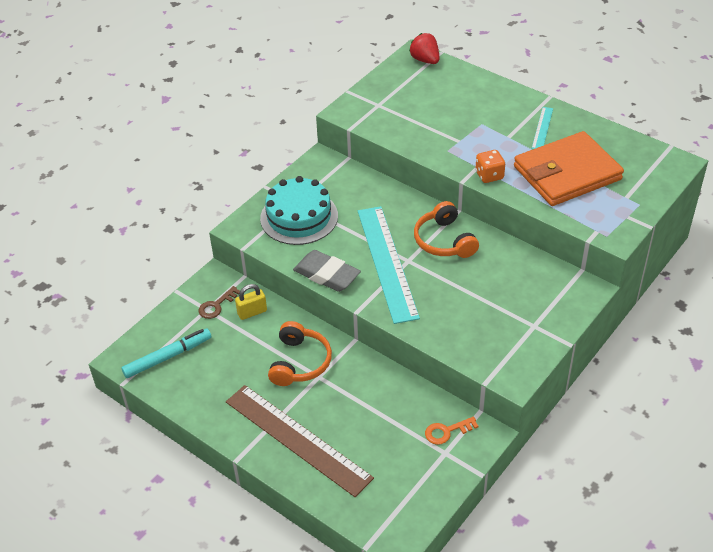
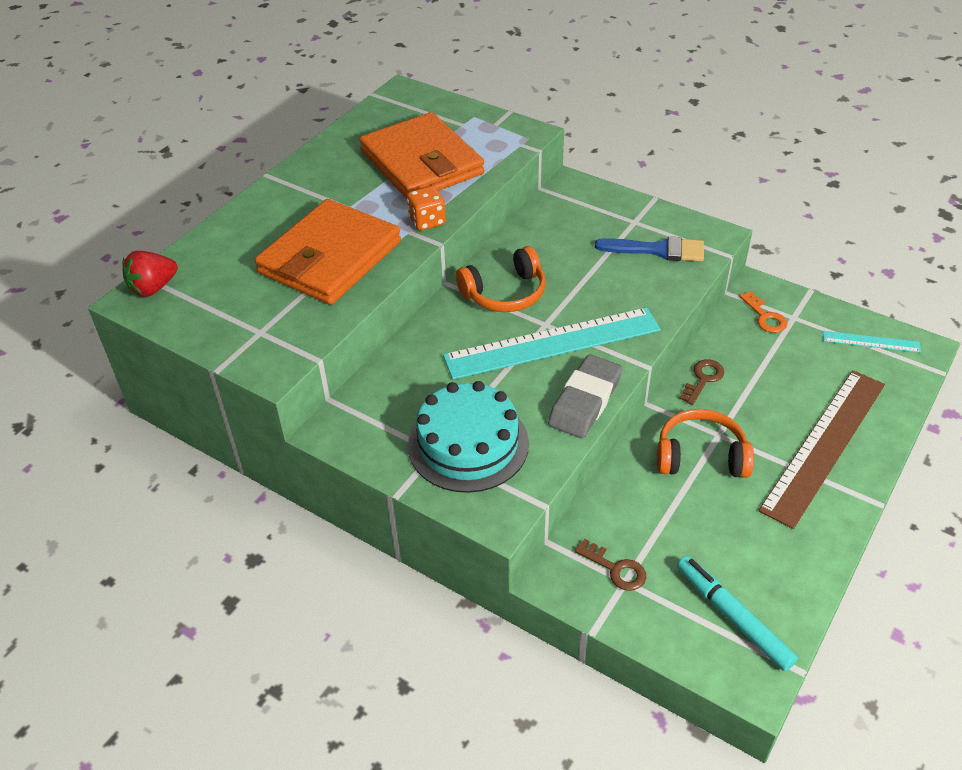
camera: 95 degrees left, 0 degrees up
yellow padlock [235,284,267,320] -> none
turquoise ruler [531,107,553,149] -> turquoise ruler moved to [823,331,921,353]
none -> orange wallet [254,199,401,305]
none -> blue brush [595,236,704,262]
none -> brown key [679,359,724,405]

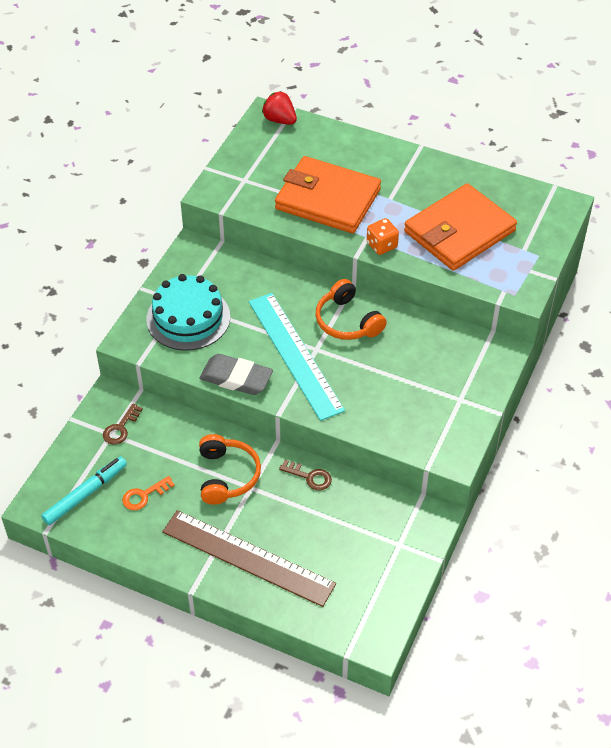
camera: 80 degrees right, 5 degrees up
blue brush [595,236,704,262] -> none
orange key [739,291,787,333] -> orange key moved to [122,476,175,510]
turquoise ruler [823,331,921,353] -> none

